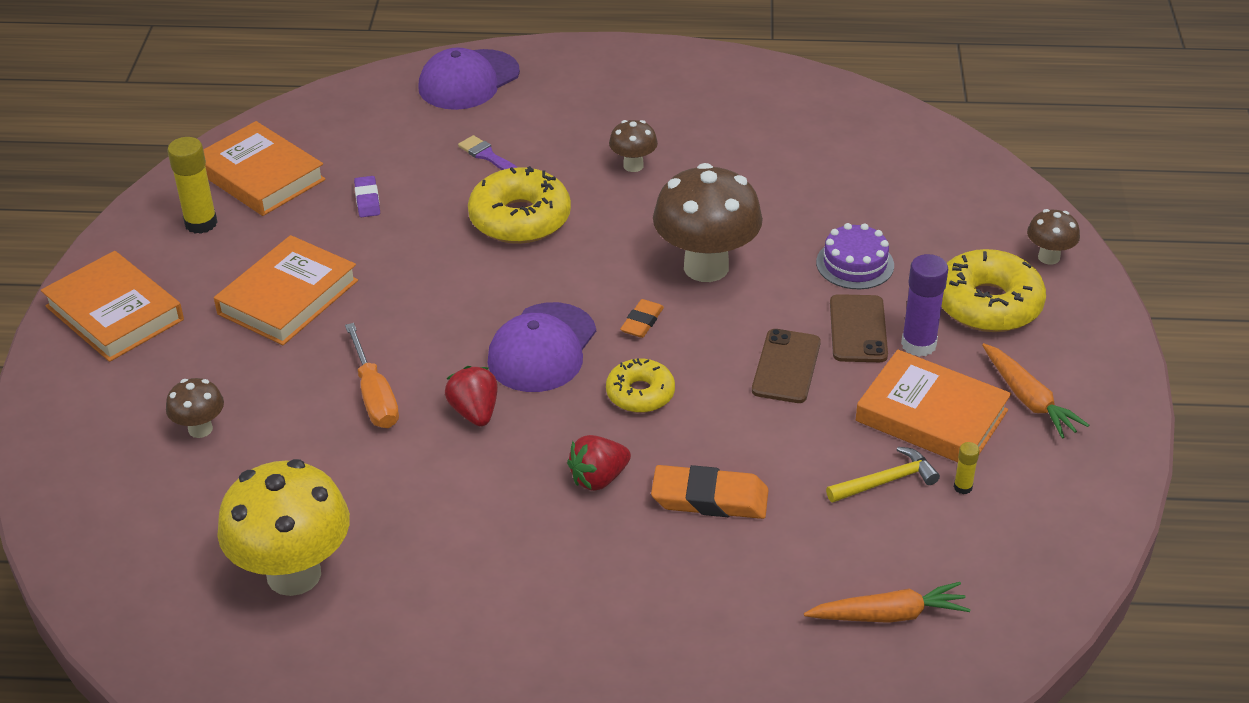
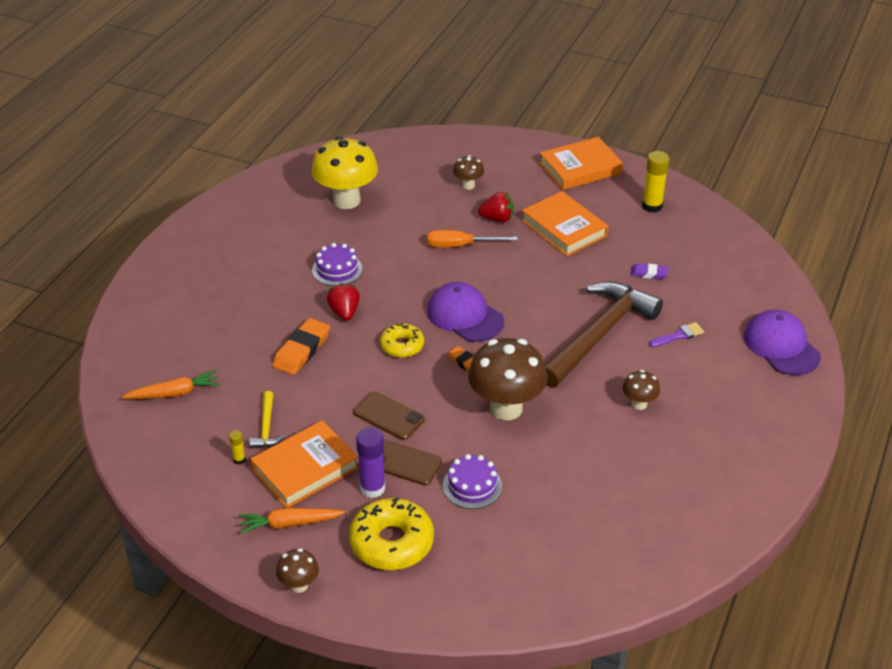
camera: 110 degrees right, 0 degrees up
orange book [203,121,326,216] -> none
red strawberry [445,366,498,426] -> red strawberry moved to [478,192,514,222]
yellow donut [468,166,571,244] -> brown hammer [545,282,663,388]
orange carrot [804,582,970,623] -> orange carrot turned 120 degrees counterclockwise [122,370,220,399]
brown mushroom [1027,209,1080,265] -> brown mushroom moved to [276,548,319,593]
none -> purple cake [312,243,363,286]

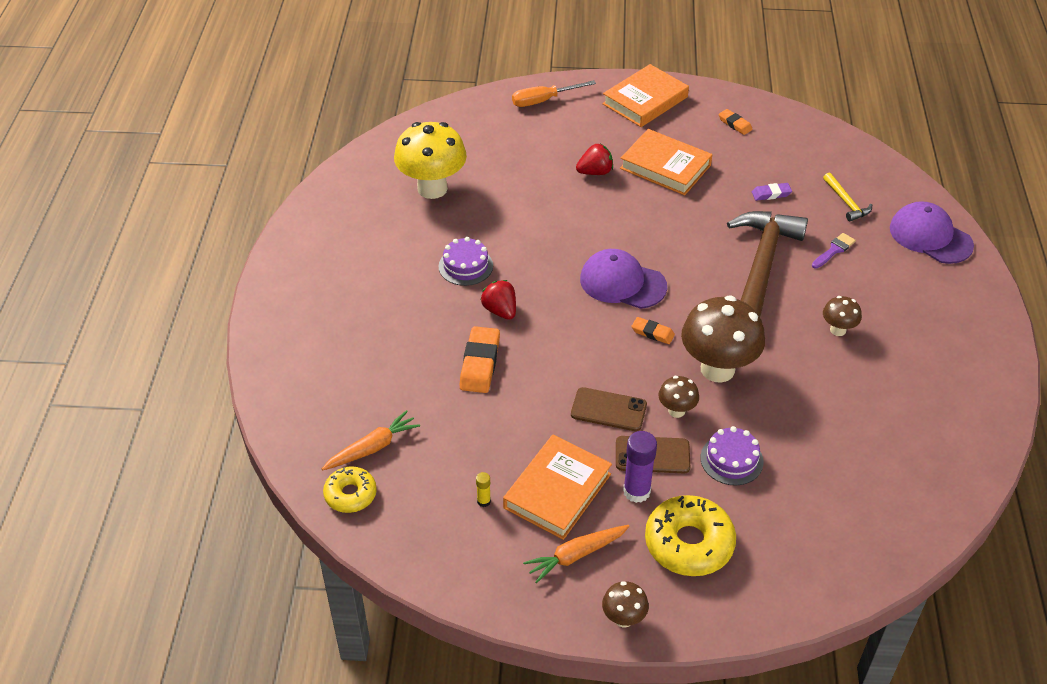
camera: 20 degrees left, 5 degrees up
yellow hammer [249,391,285,448] -> yellow hammer moved to [823,173,872,221]
yellow donut [380,323,424,358] -> yellow donut moved to [323,467,377,513]
orange screwdriver [427,230,518,248] -> orange screwdriver moved to [512,80,596,107]
brown mushroom [453,155,484,190] -> brown mushroom moved to [658,376,699,418]
yellow glue stick [642,151,670,213] -> orange eraser [719,109,753,135]

